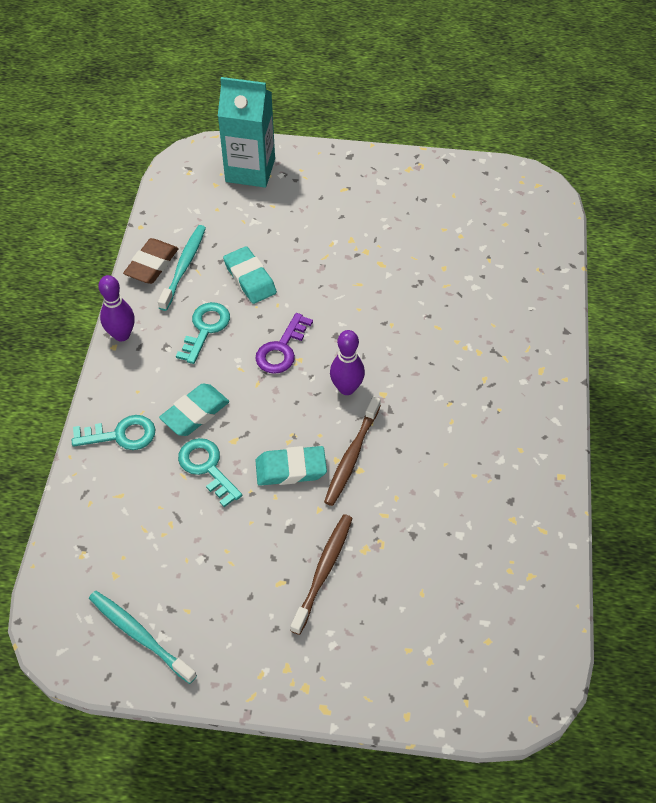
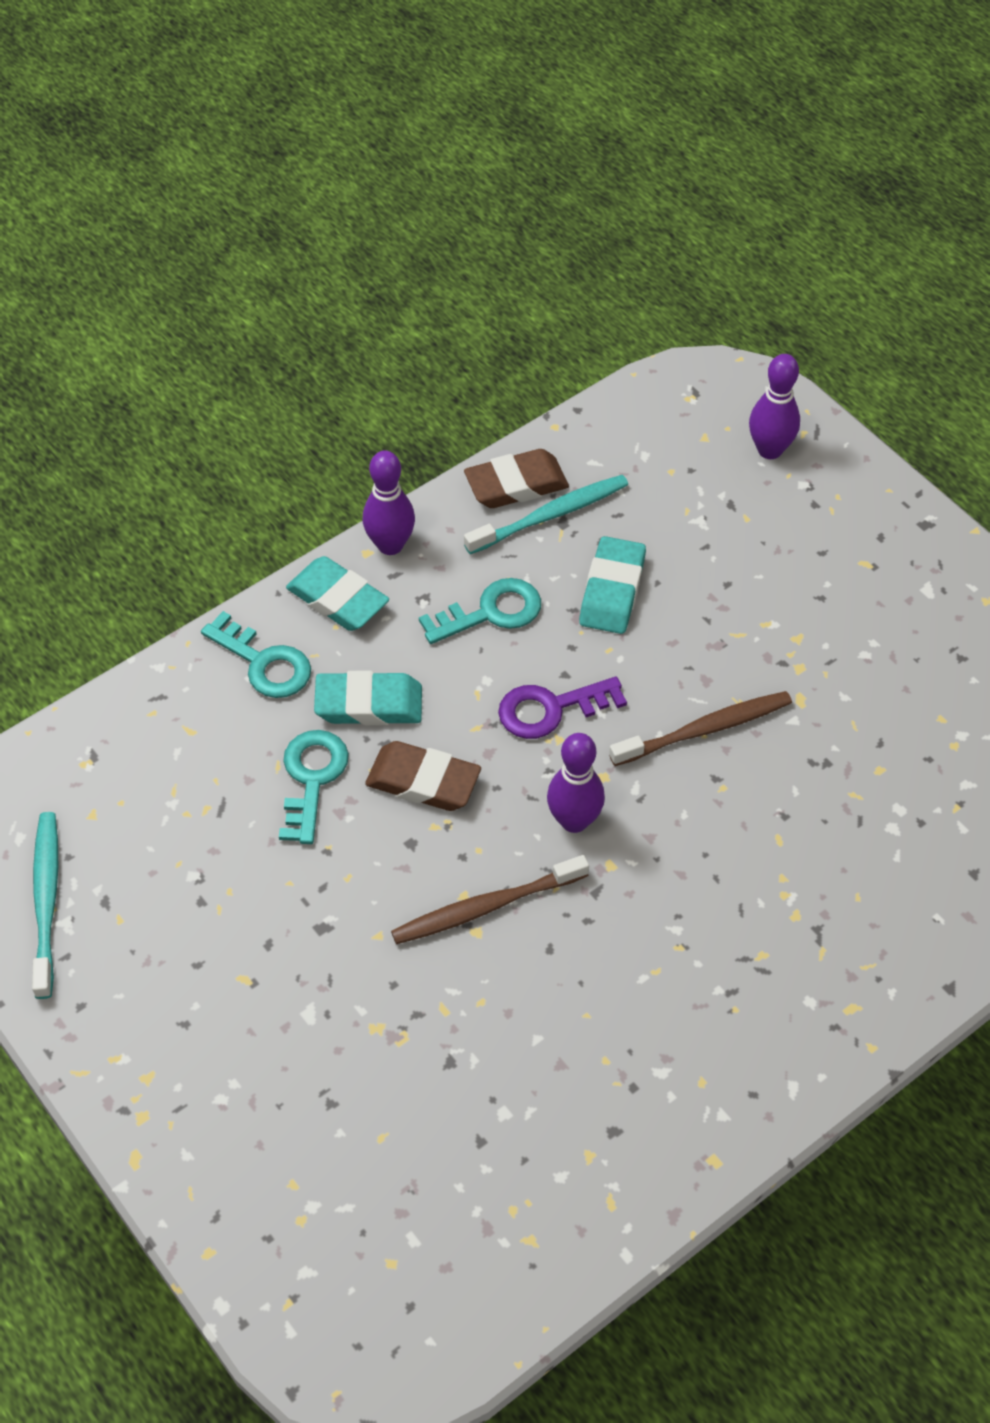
camera: 45 degrees right, 0 degrees up
turquoise carton [218,77,275,188] -> purple bowling pin [749,354,800,459]
turquoise eraser [255,446,327,486] -> turquoise eraser moved to [286,556,389,631]
brown toothbrush [290,514,353,635] -> brown toothbrush moved to [609,691,792,766]
none -> brown eraser [365,741,481,811]

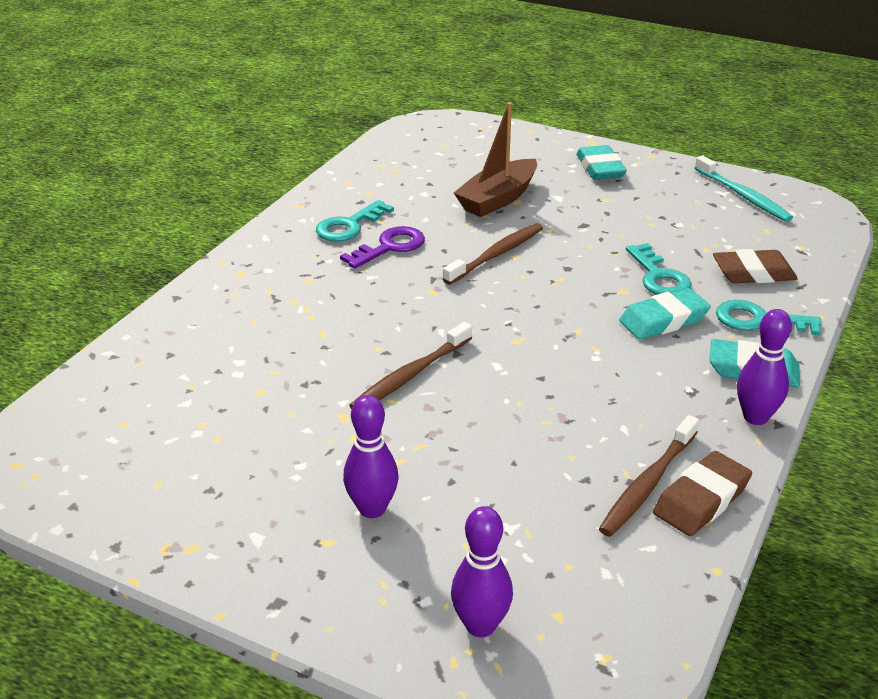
camera: 155 degrees right, 20 degrees down
brown eraser [365,741,481,811] -> brown eraser moved to [713,249,798,283]
turquoise key [419,578,541,644] -> turquoise key moved to [316,200,394,242]
turquoise toothbrush [464,475,628,554] -> brown toothbrush [599,415,699,537]
purple key [498,677,627,739] -> purple key moved to [340,226,425,269]
purple bowling pin [547,733,605,833] -> purple bowling pin moved to [343,395,398,518]
turquoise eraser [579,536,646,634] -> turquoise eraser moved to [577,145,627,180]
none -> brown boat [454,102,537,217]

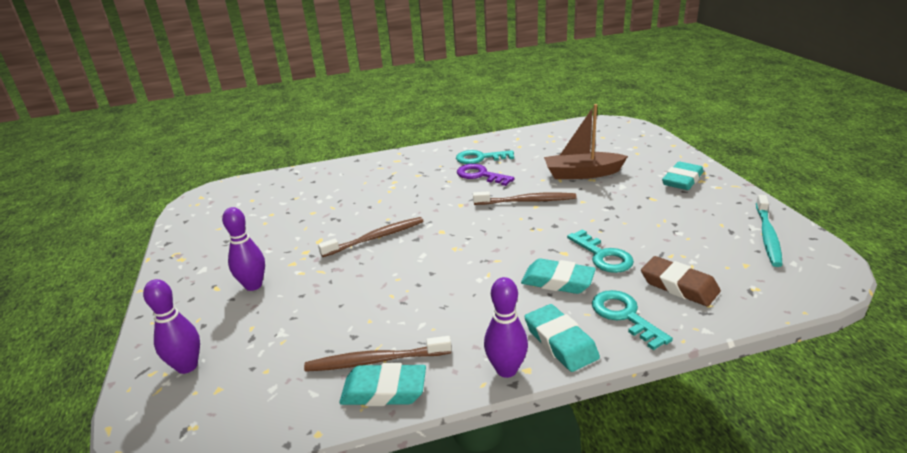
camera: 50 degrees right, 5 degrees down
purple key [340,226,425,269] -> purple key turned 150 degrees counterclockwise [457,164,515,186]
brown toothbrush [349,322,472,409] -> brown toothbrush turned 150 degrees clockwise [318,217,424,257]
turquoise key [626,243,692,295] -> turquoise key turned 60 degrees counterclockwise [567,229,634,273]
brown eraser [653,451,752,536] -> turquoise eraser [339,363,426,406]

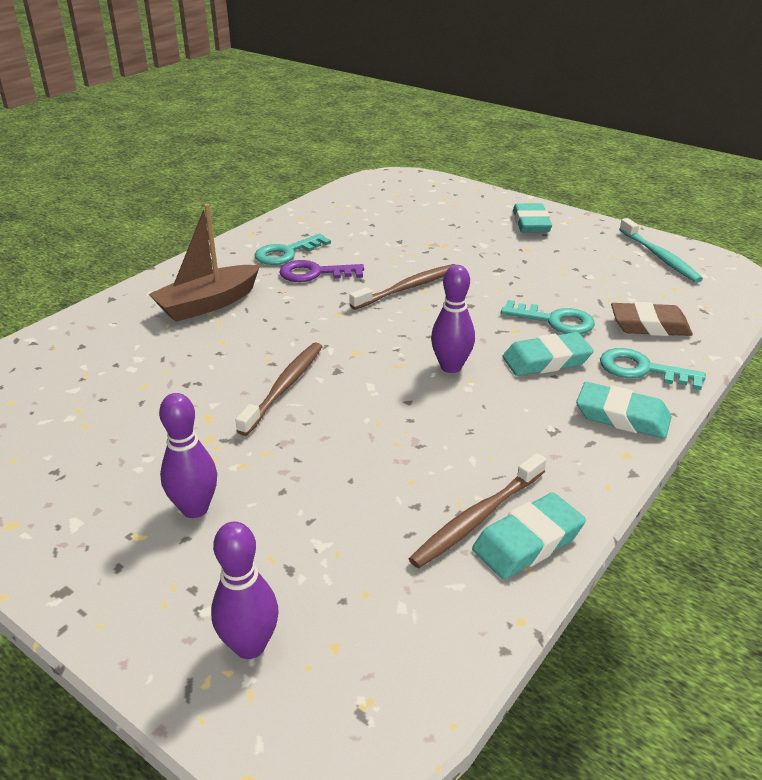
camera: 40 degrees left, 5 degrees up
purple bowling pin [484,277,528,378] -> purple bowling pin moved to [431,265,475,373]
brown boat [544,104,628,179] -> brown boat moved to [149,204,260,322]

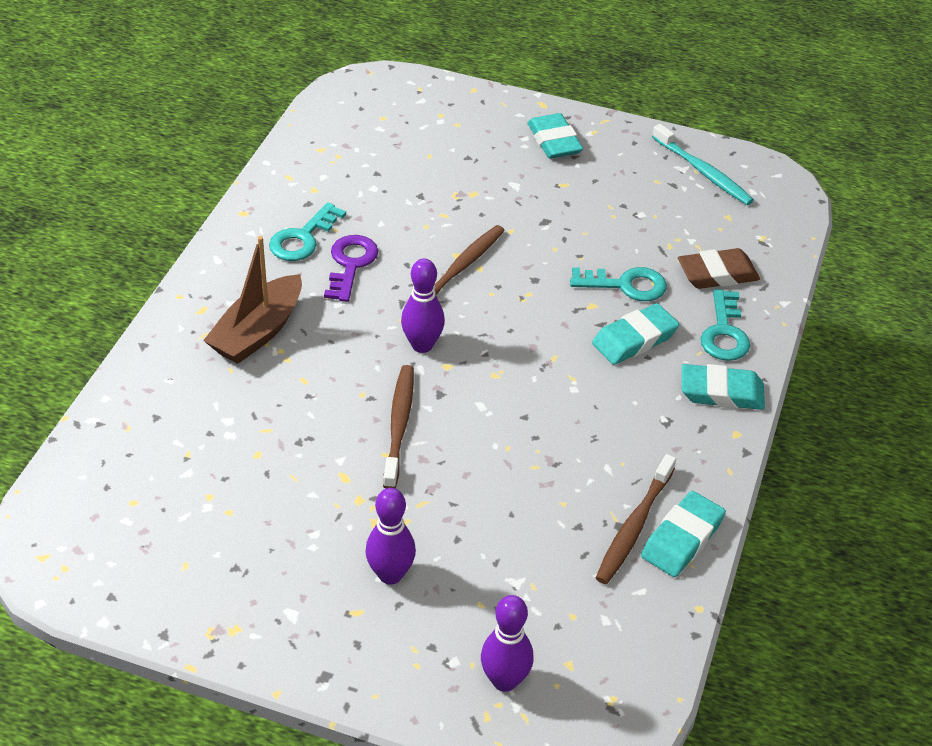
camera: 20 degrees left, 10 degrees up
purple key [280,260,364,282] -> purple key turned 120 degrees clockwise [324,235,378,302]
purple bowling pin [431,265,475,373] -> purple bowling pin moved to [401,259,445,353]
turquoise key [600,348,706,390] -> turquoise key turned 90 degrees counterclockwise [701,289,750,361]

